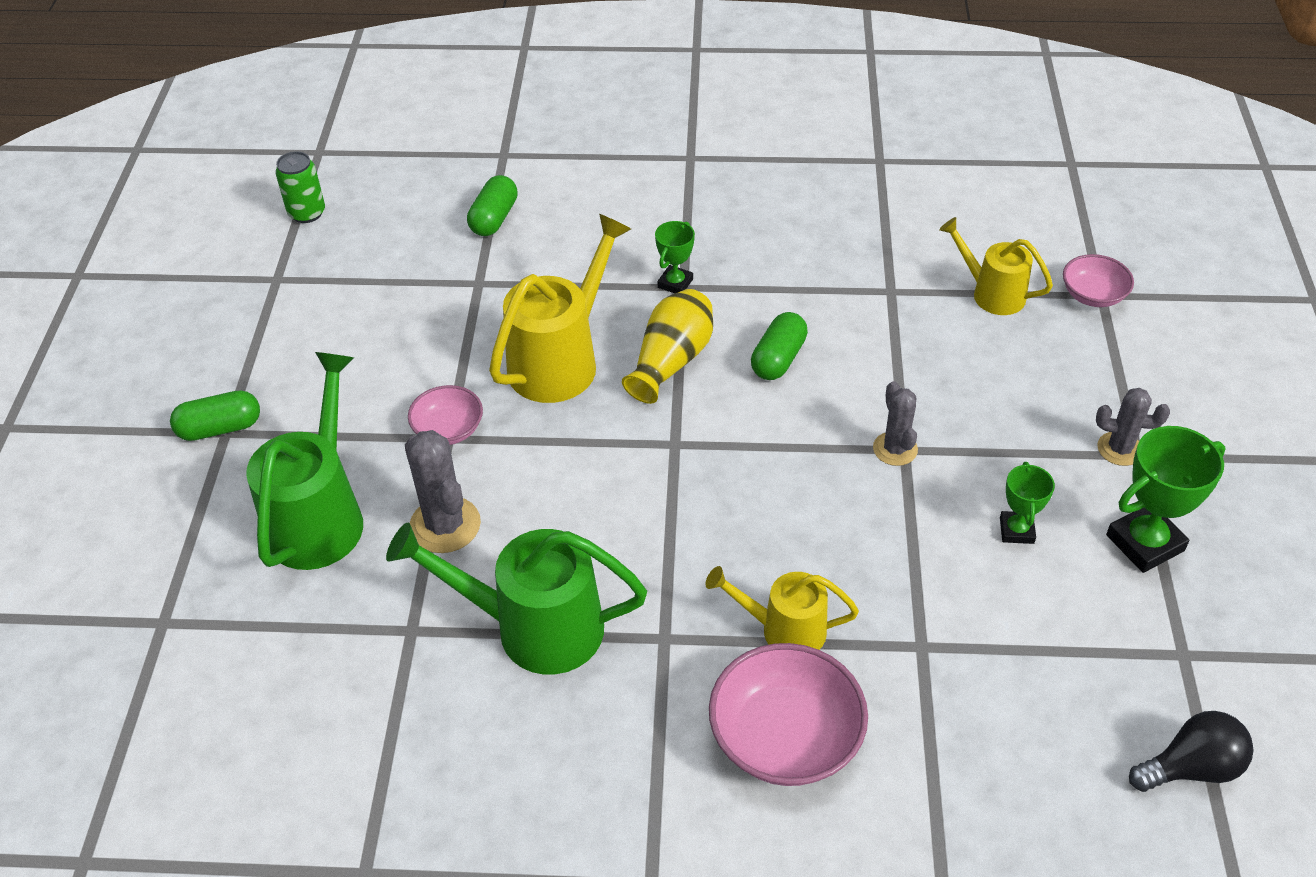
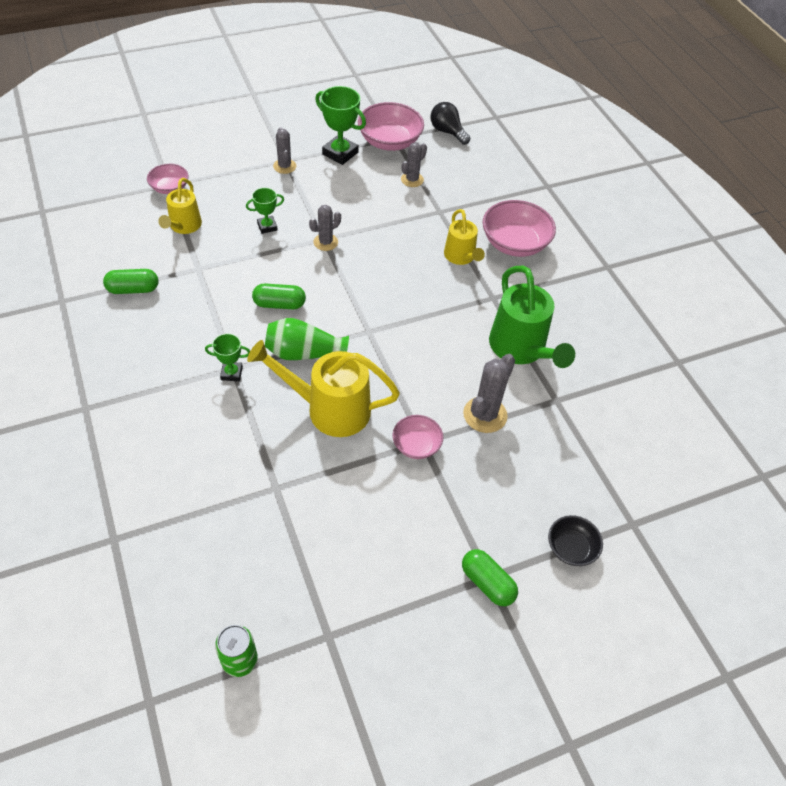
camera: 120 degrees left, 5 degrees up
green watering can [246,352,363,570] -> none
green capsule [467,175,518,236] -> green capsule moved to [103,269,158,294]
yellow vase [622,289,713,404] -> green vase [265,318,349,360]
green trophy [1000,462,1055,544] -> green trophy moved to [246,188,284,234]
none -> pink bowl [358,102,424,151]
none -> grey cactus [401,143,427,187]
none -> black bowl [548,515,603,566]

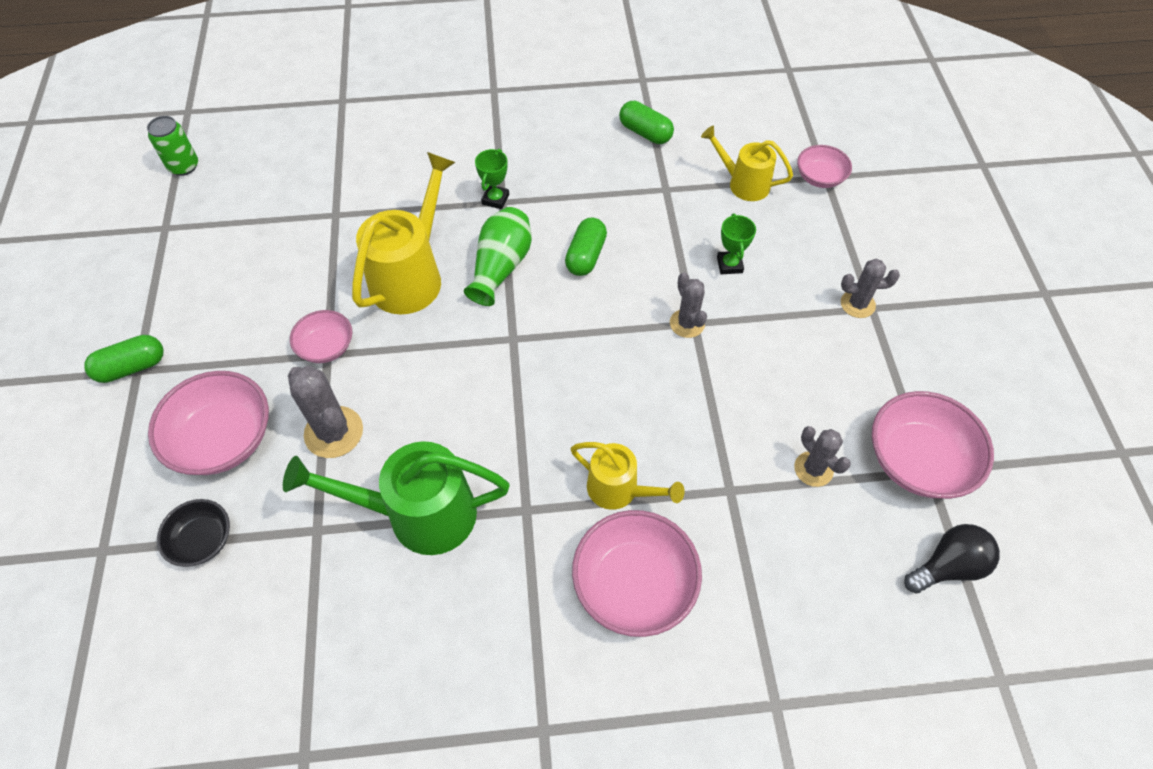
camera: 110 degrees right, 5 degrees up
green capsule [103,269,158,294] -> green capsule turned 60 degrees counterclockwise [619,101,674,144]
green trophy [315,86,366,165] -> none
yellow watering can [444,209,485,265] -> yellow watering can turned 150 degrees counterclockwise [571,442,685,510]
black bowl [548,515,603,566] -> black bowl moved to [157,499,230,567]
none -> pink bowl [148,371,269,475]

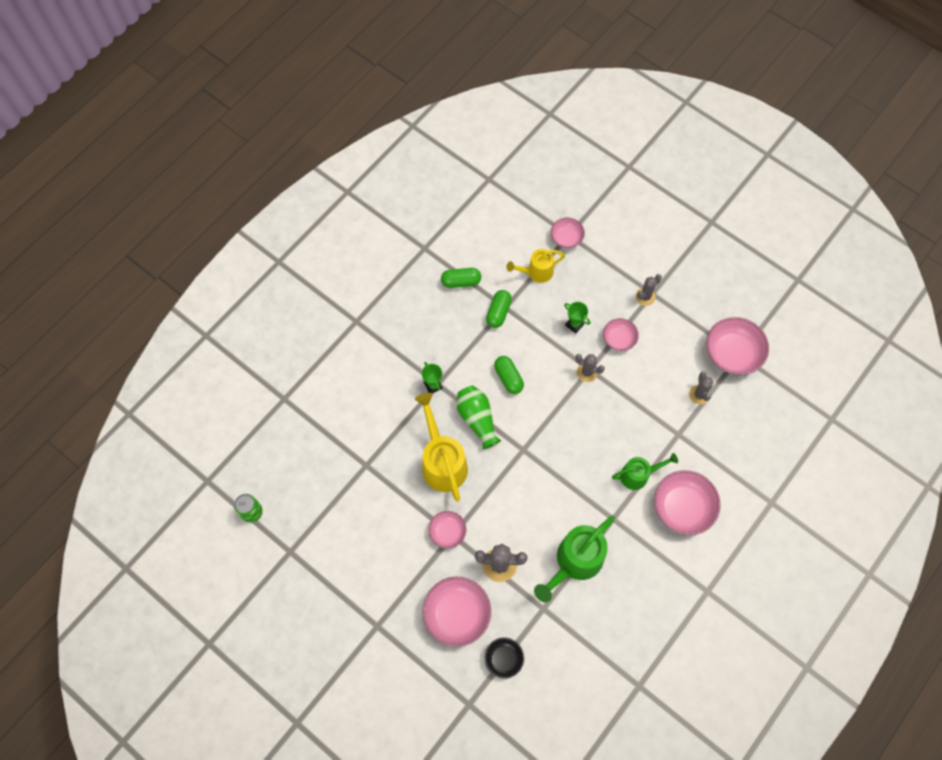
camera: 45 degrees left, 10 degrees up
green capsule [84,335,164,383] -> green capsule moved to [486,290,512,328]
yellow watering can [571,442,685,510] -> green watering can [612,453,678,490]
grey cactus [794,426,851,487] -> grey cactus turned 75 degrees clockwise [689,372,713,405]
black light bulb [904,524,1000,594] -> none
none -> pink bowl [603,318,639,351]

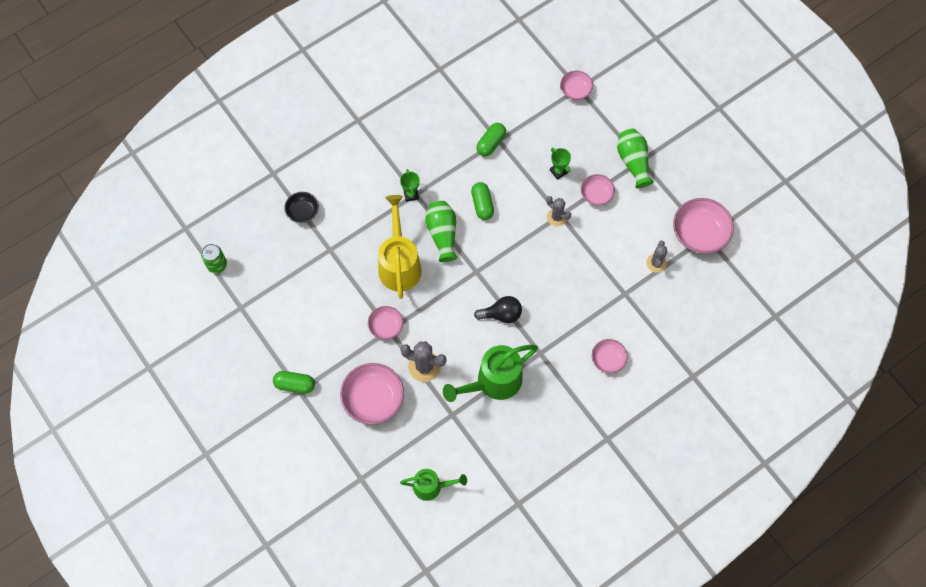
camera: 15 degrees right, 0 degrees up
green capsule [441,268,481,288] -> green capsule moved to [273,371,315,394]
black bowl [484,637,524,679] -> black bowl moved to [284,192,319,223]
yellow watering can [506,249,565,283] -> none
green watering can [612,453,678,490] -> green watering can moved to [400,469,467,501]
grey cactus [635,274,662,306] -> green vase [617,129,654,188]
pink bowl [654,470,721,535] -> pink bowl [592,339,628,373], size x0.57
none -> black light bulb [474,296,522,323]

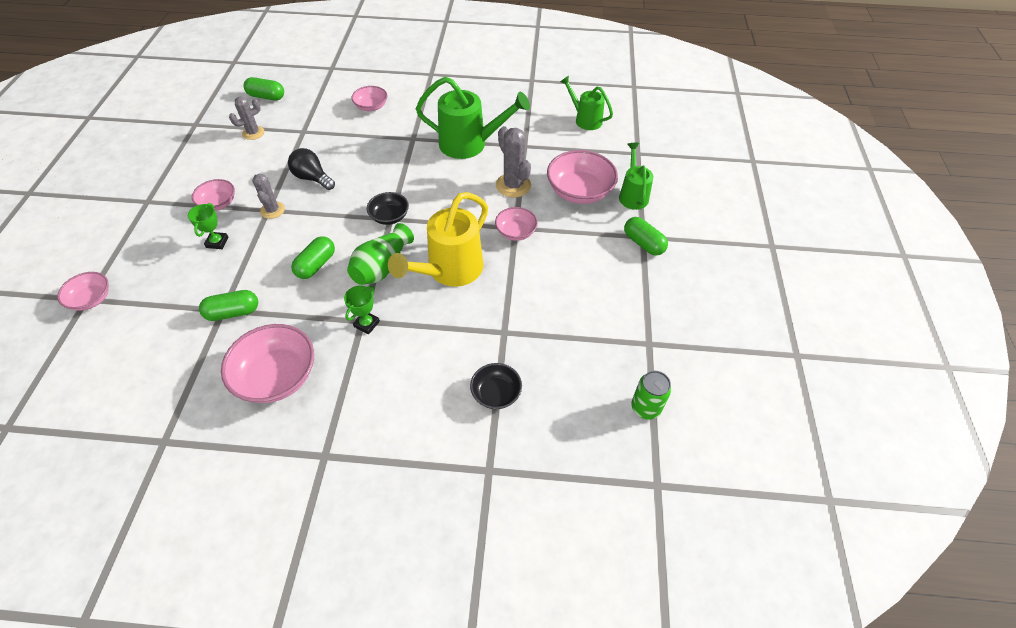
camera: 140 degrees left, 15 degrees down
black light bulb [474,296,522,323] -> black light bulb moved to [288,148,335,190]
green vase [617,129,654,188] -> none
pink bowl [673,198,734,254] -> pink bowl moved to [221,324,314,403]
none -> green capsule [243,77,284,101]
none -> black bowl [367,192,409,225]
none -> green watering can [619,143,653,210]

